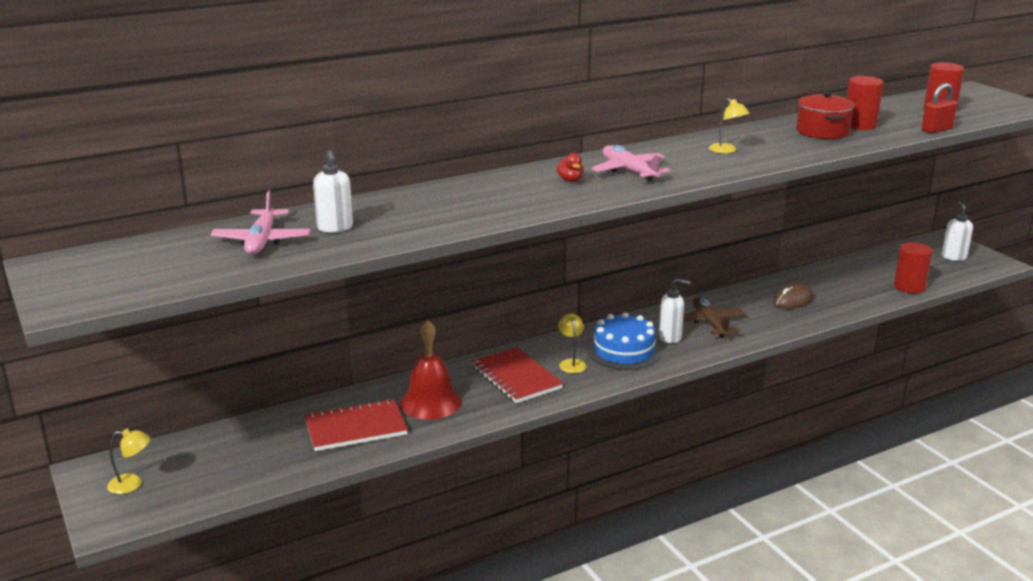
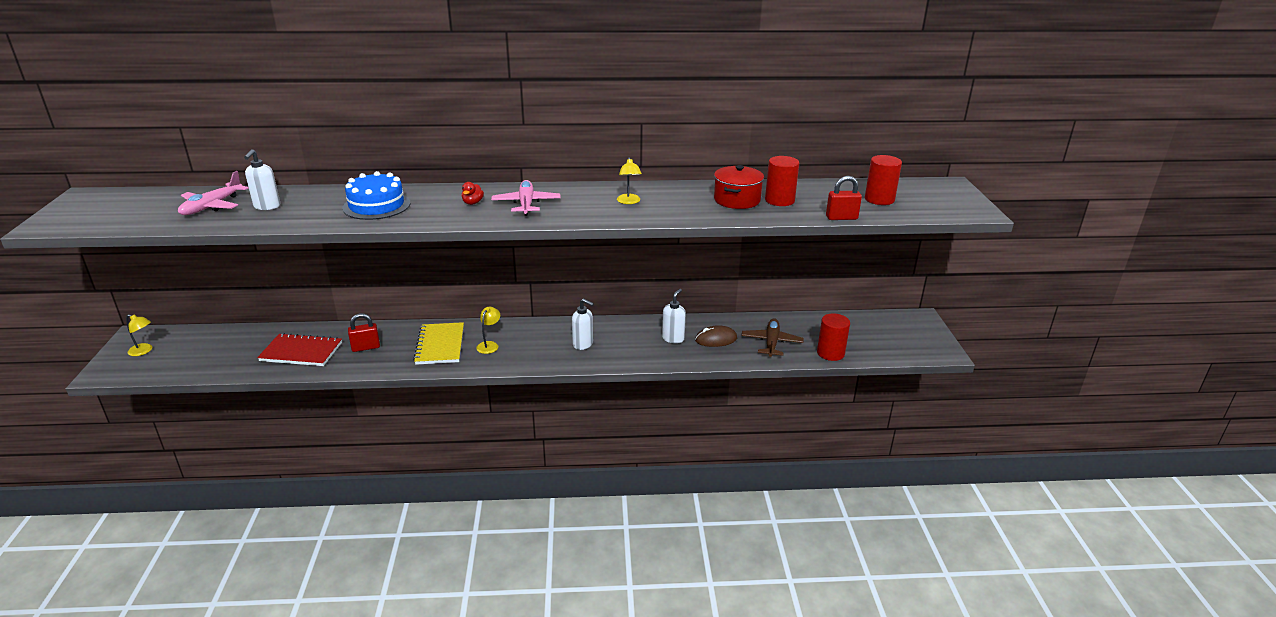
camera: 25 degrees right, 5 degrees up
red bell [400,320,462,420] -> red padlock [348,313,380,352]
red notebook [471,347,563,403] -> yellow notebook [413,322,464,365]
blue cake [588,312,661,370] -> blue cake moved to [342,171,411,220]
brown plane [683,296,746,337] -> brown plane moved to [741,318,804,357]
white soap dispenser [942,201,973,261] -> white soap dispenser moved to [662,289,686,344]

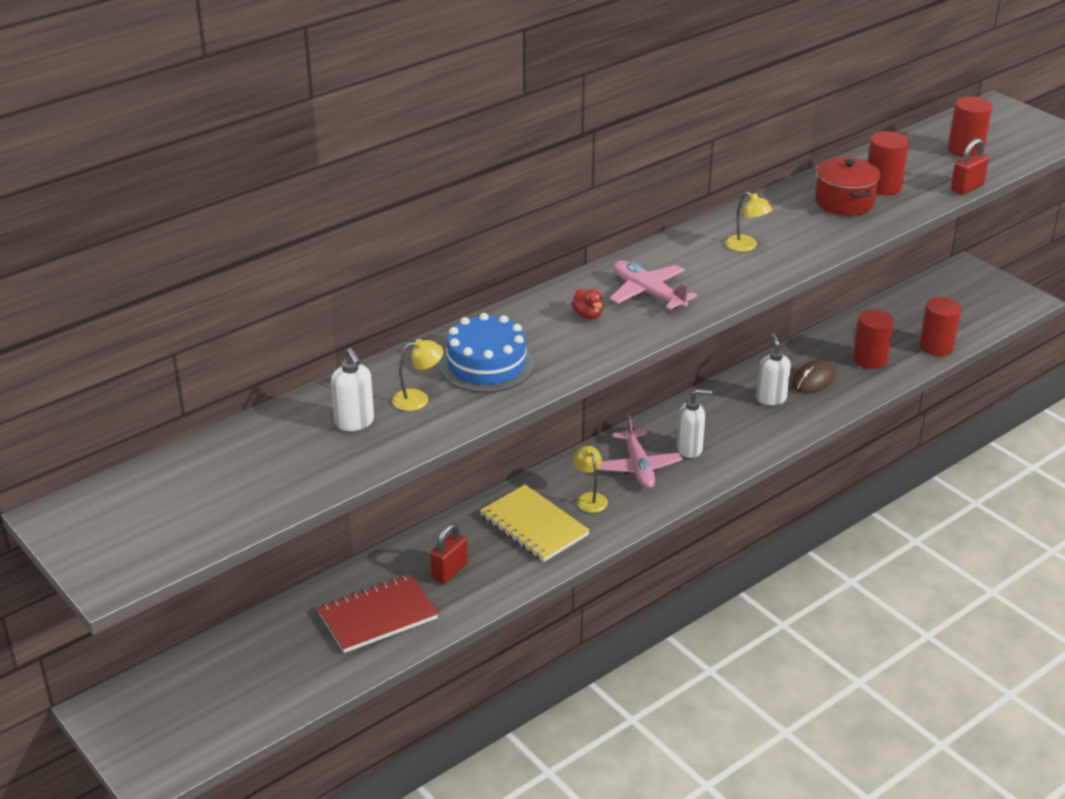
camera: 35 degrees left, 5 degrees up
yellow lamp [126,314,152,356] -> yellow lamp moved to [392,339,444,411]
pink plane [178,171,249,215] -> pink plane moved to [599,415,683,489]
brown plane [741,318,804,357] -> red cylinder [853,309,894,369]

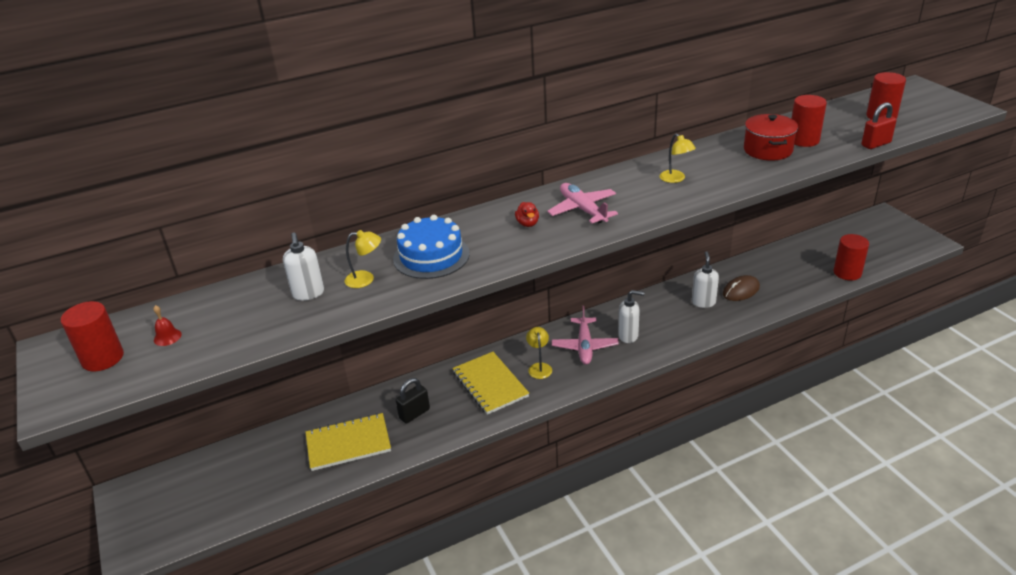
camera: 15 degrees right, 0 degrees up
red notebook [317,574,438,653] -> yellow notebook [306,413,391,471]
red padlock [430,523,468,584] -> black padlock [396,378,430,424]
red cylinder [853,309,894,369] -> red cylinder moved to [61,301,124,371]
none -> red bell [153,305,182,346]

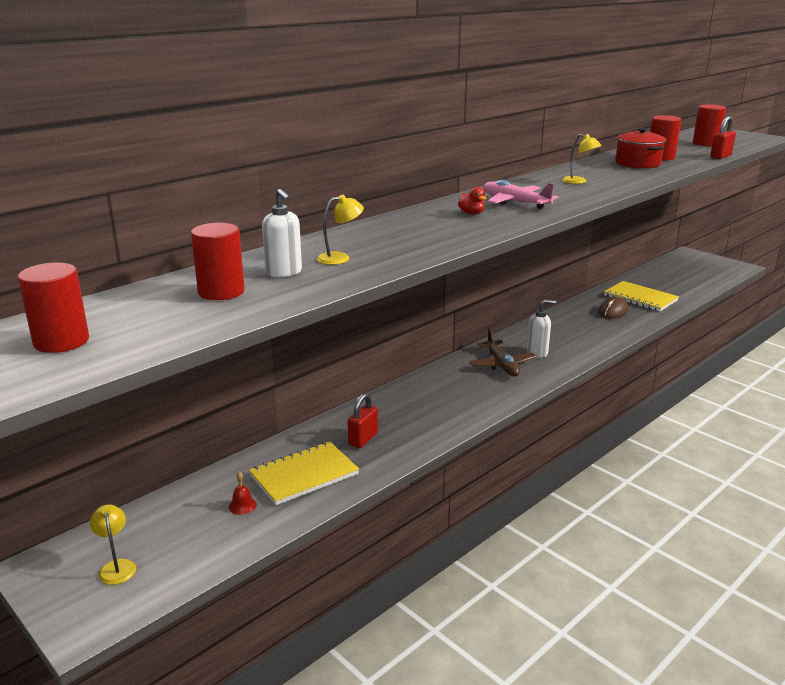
camera: 20 degrees left, 10 degrees down
red bell [153,305,182,346] -> red bell moved to [229,472,257,515]
blue cake [393,215,470,279] -> none
black padlock [396,378,430,424] -> red padlock [348,393,378,448]
yellow notebook [452,352,529,415] -> yellow notebook moved to [604,281,679,311]
yellow lamp [526,327,552,379] -> yellow lamp moved to [90,504,136,585]
pink plane [552,306,619,365] -> brown plane [469,328,536,377]
white soap dispenser [692,251,719,308] -> none
red cylinder [834,234,869,280] -> red cylinder moved to [191,223,245,300]

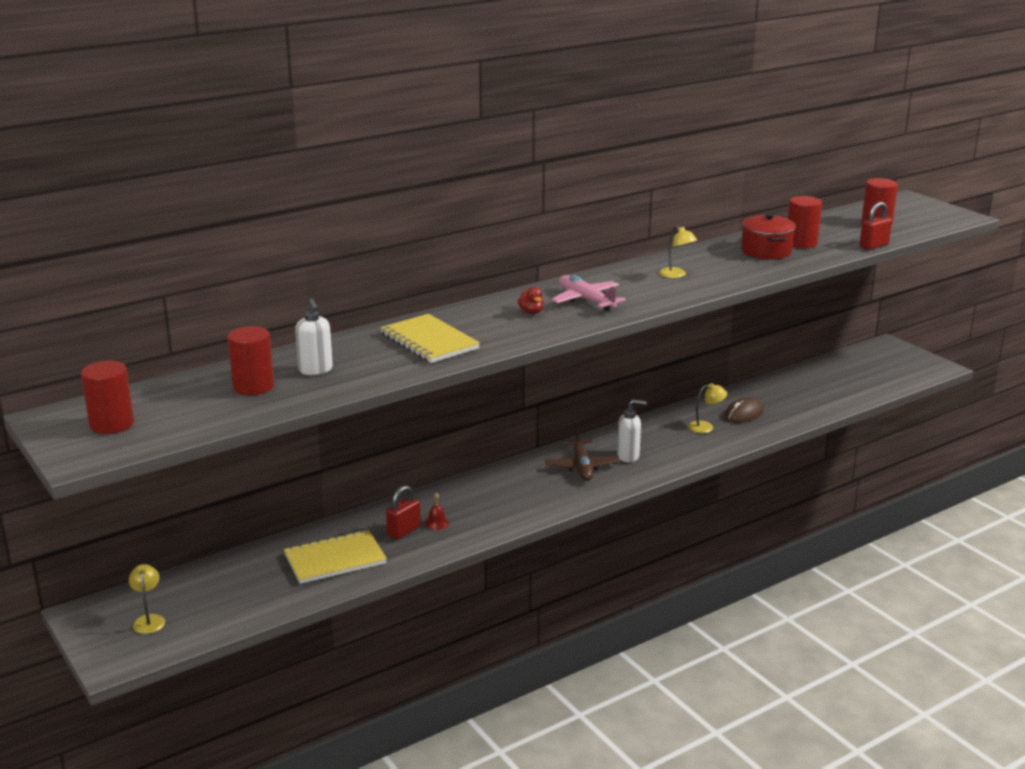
camera: 10 degrees right, 0 degrees up
red bell [229,472,257,515] -> red bell moved to [425,492,449,530]
yellow lamp [317,195,364,265] -> yellow lamp moved to [688,383,727,433]
yellow notebook [604,281,679,311] -> yellow notebook moved to [380,314,480,363]

